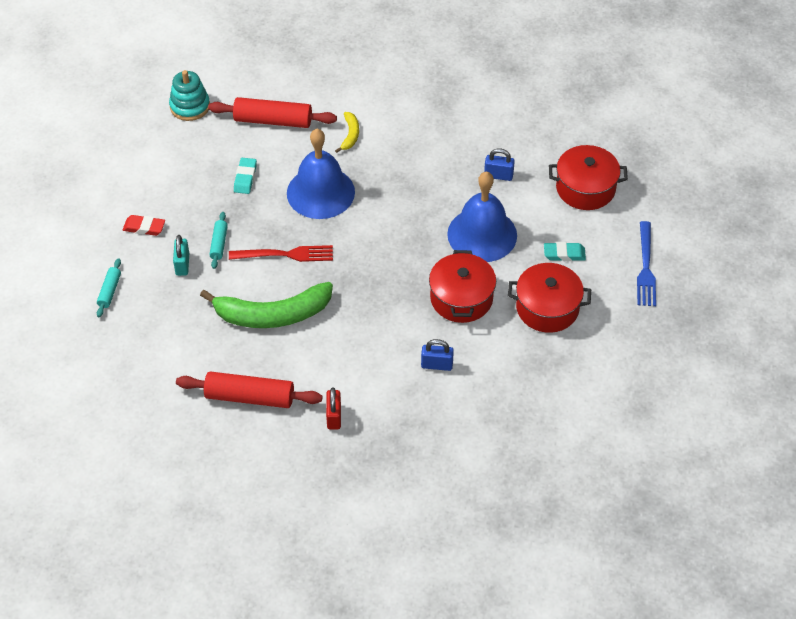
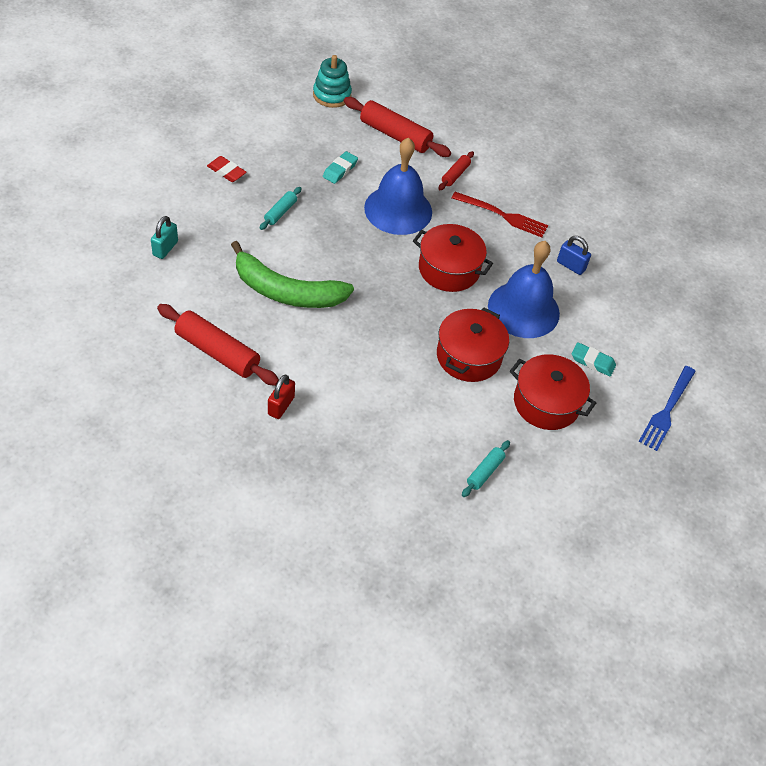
camera: 20 degrees right, 0 degrees up
turquoise rolling pin [97,258,121,317] -> turquoise rolling pin moved to [462,440,510,497]
turquoise padlock [173,235,189,276] -> turquoise padlock moved to [151,216,178,259]
red fork [229,245,333,262] -> red fork moved to [452,192,548,237]
yellow banana [335,112,359,153] -> red rolling pin [438,151,474,190]
blue padlock [421,339,454,371] -> none
red pot [549,145,628,210] -> red pot moved to [413,224,493,292]

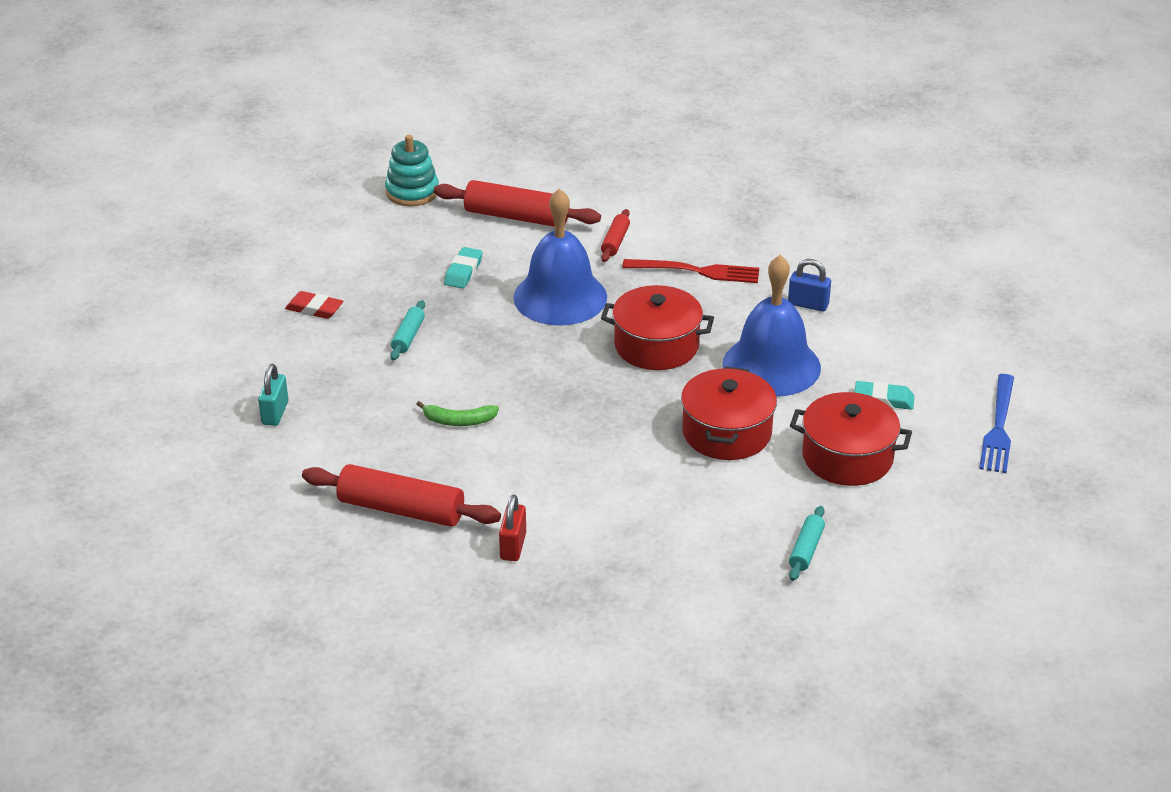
camera: 10 degrees left, 15 degrees down
green banana [231,241,354,308] -> green banana [416,401,499,426], size x0.45

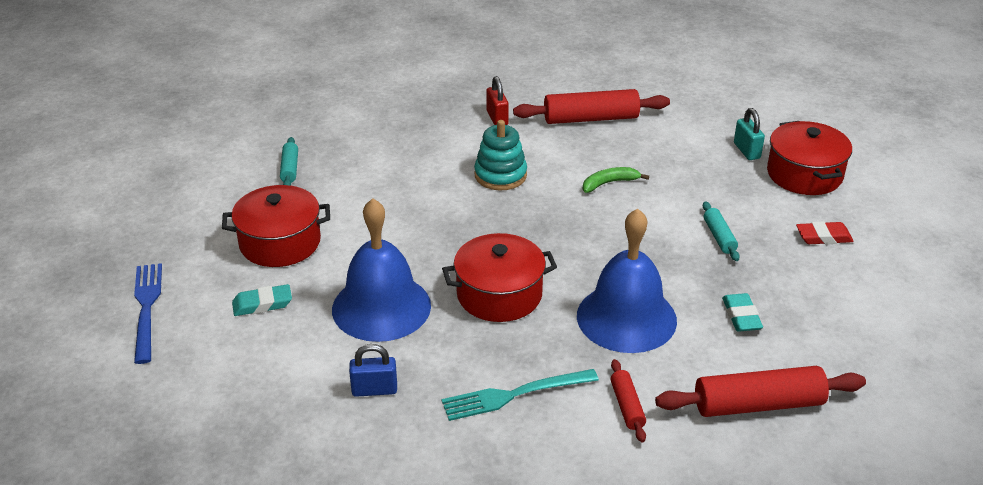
camera: 155 degrees right, 0 degrees up
turquoise stacking toy [385,135,439,206] -> turquoise stacking toy moved to [474,120,527,190]
red fork [623,259,759,283] -> turquoise fork [442,369,599,421]
red pot [681,367,777,460] -> red pot moved to [767,121,852,195]

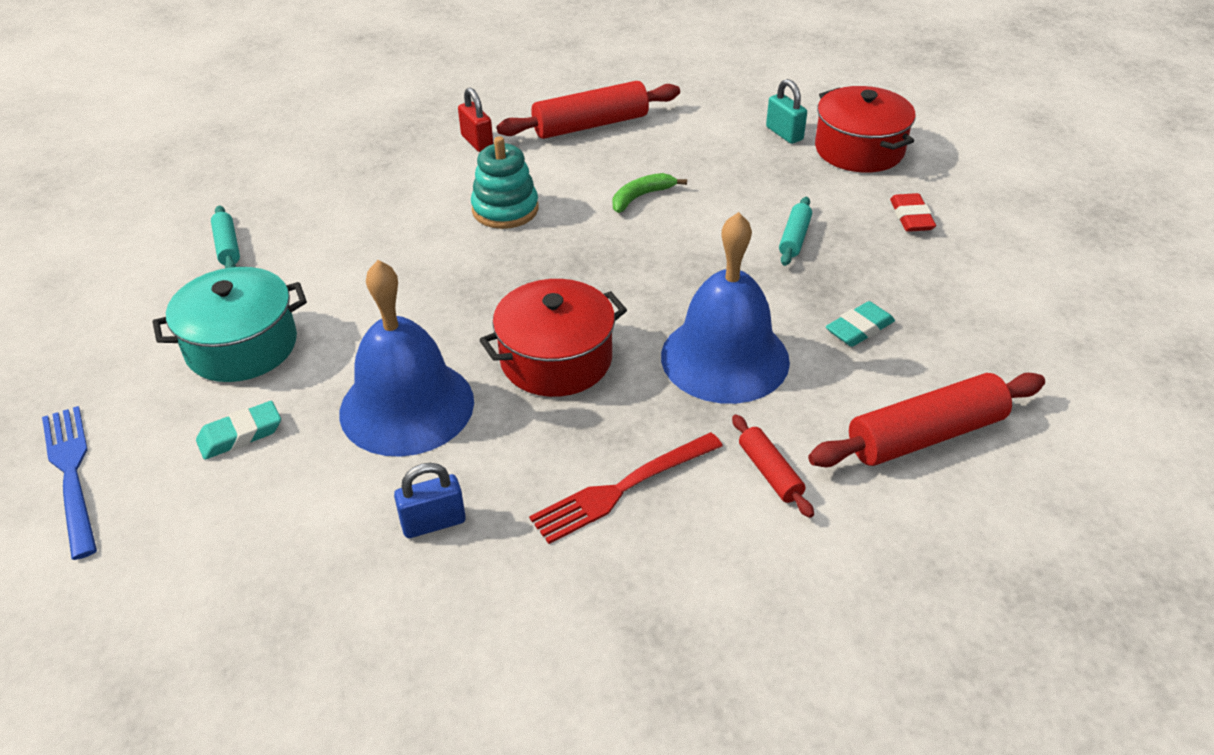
camera: 15 degrees left, 5 degrees up
red pot [222,185,330,267] -> turquoise pot [152,267,307,382]
turquoise fork [442,369,599,421] -> red fork [529,432,723,544]
turquoise rolling pin [703,201,740,261] -> turquoise rolling pin turned 45 degrees clockwise [779,197,812,266]
turquoise eraser [722,293,763,332] -> turquoise eraser turned 75 degrees clockwise [826,301,895,347]
red eraser [796,221,854,244] -> red eraser turned 75 degrees counterclockwise [890,193,936,232]

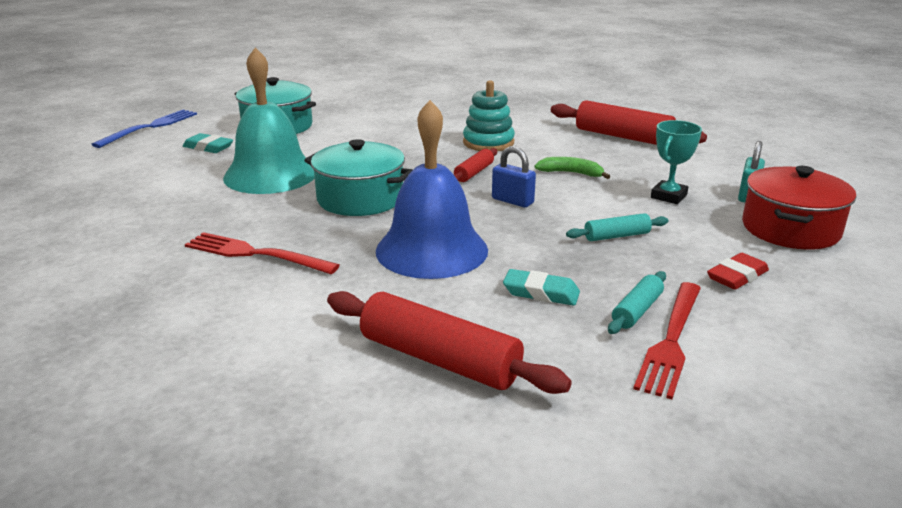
camera: 55 degrees right, 15 degrees down
turquoise rolling pin [211,205,240,268] -> turquoise rolling pin moved to [608,271,666,334]
blue bell [339,260,474,457] -> turquoise bell [223,48,315,194]
blue padlock [394,463,466,538] -> blue padlock moved to [492,146,536,208]
red padlock [458,88,493,152] -> none
red pot [479,279,627,397] -> turquoise pot [304,139,413,216]
red rolling pin [732,415,814,518] -> red rolling pin moved to [453,148,497,182]
none -> red fork [633,282,701,399]
none -> turquoise trophy [651,120,702,204]

